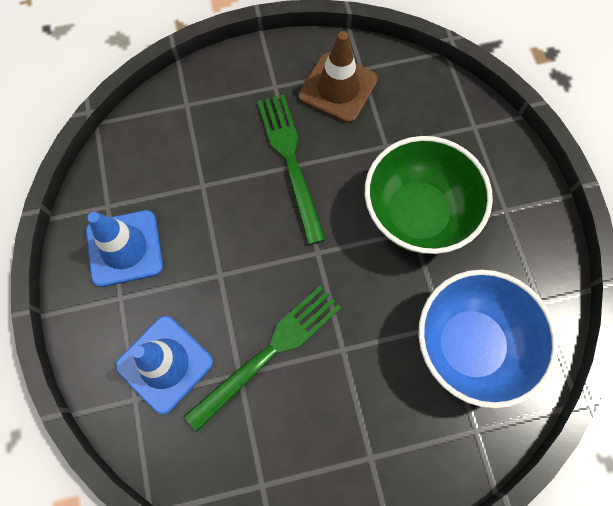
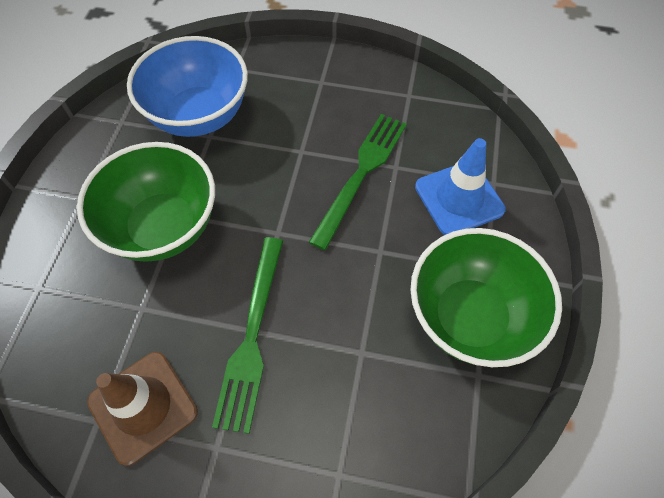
camera: 155 degrees left, 10 degrees down
blue traffic cone [86,210,163,287] -> green bowl [410,228,562,367]
green fork [184,286,341,431] -> green fork turned 135 degrees clockwise [309,114,407,250]

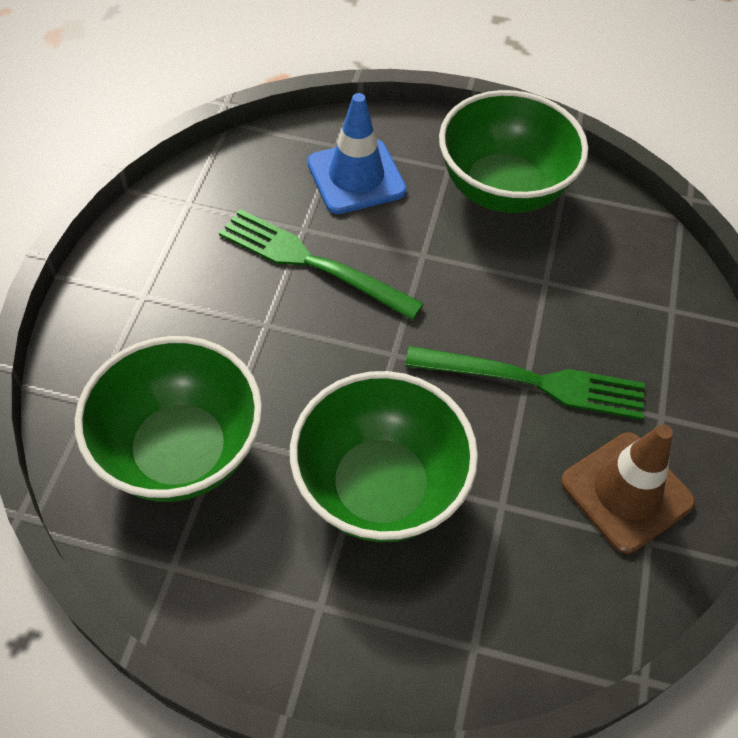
camera: 90 degrees left, 5 degrees down
blue bowl [127,36,248,137] -> green bowl [75,336,262,502]

